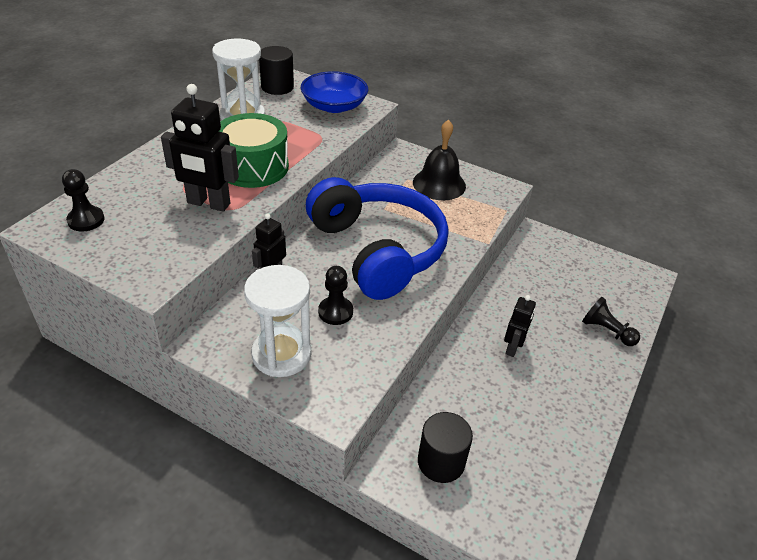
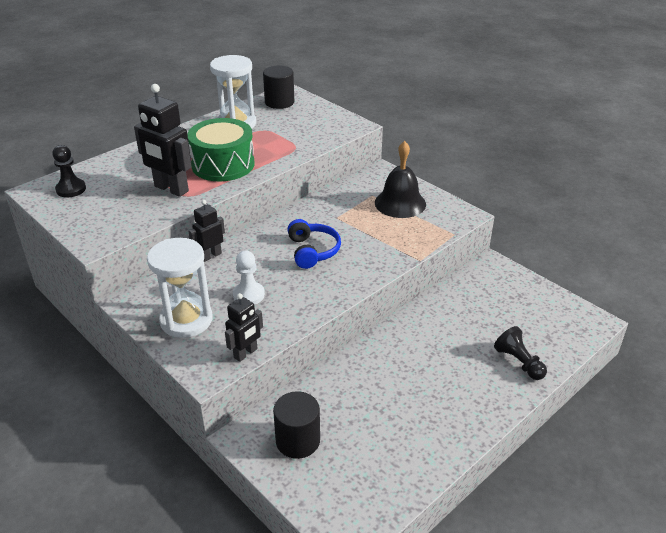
camera: 20 degrees right, 5 degrees down
blue bowl [301,71,368,113] -> none
blue headphones [306,177,448,300] -> blue headphones [287,219,341,269], size x0.45
black pawn [318,266,353,325] -> white pawn [233,251,265,305]
black robot [504,295,536,357] -> black robot moved to [225,293,263,362]

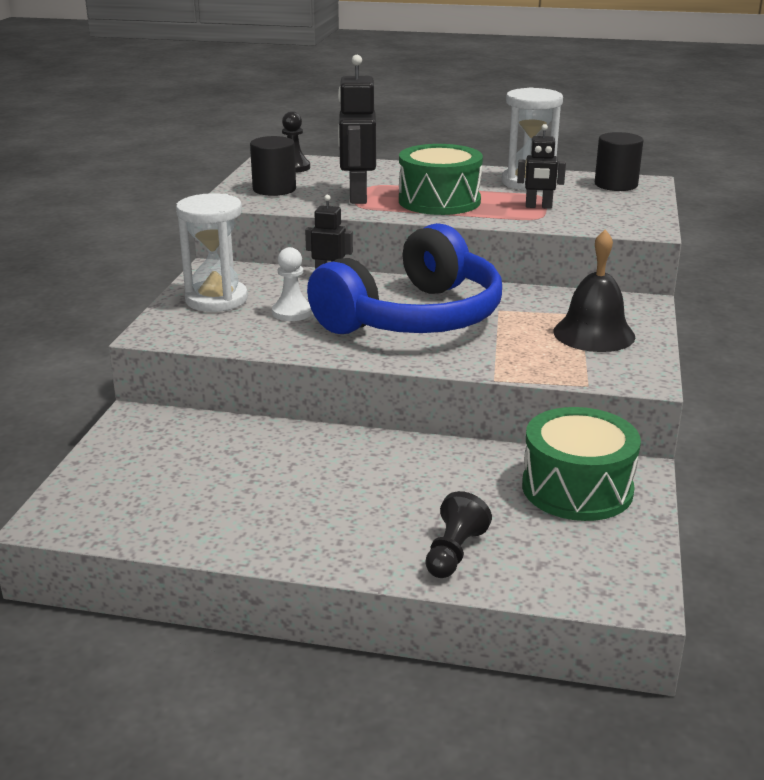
camera: 55 degrees right, 10 degrees down
black robot [225,293,263,362] -> black robot moved to [517,124,566,209]
black cylinder [273,391,320,459] -> black cylinder moved to [250,136,296,196]
blue headphones [287,219,341,269] -> blue headphones [307,223,502,334], size x2.22
none -> green drum [522,407,641,521]

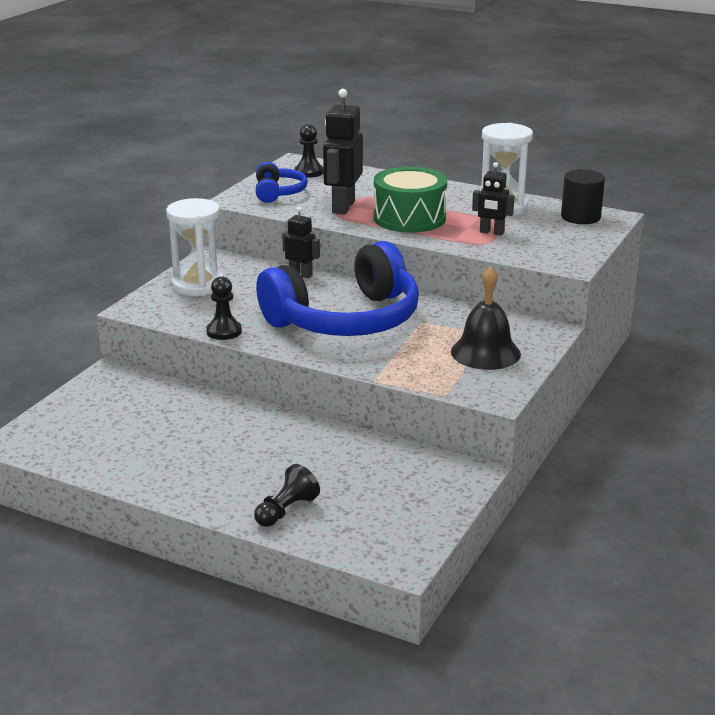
camera: 15 degrees right, 0 degrees up
black cylinder [250,136,296,196] -> blue headphones [256,162,308,203]
white pawn [272,247,312,321] -> none
green drum [522,407,641,521] -> none
none -> black pawn [206,276,242,340]

